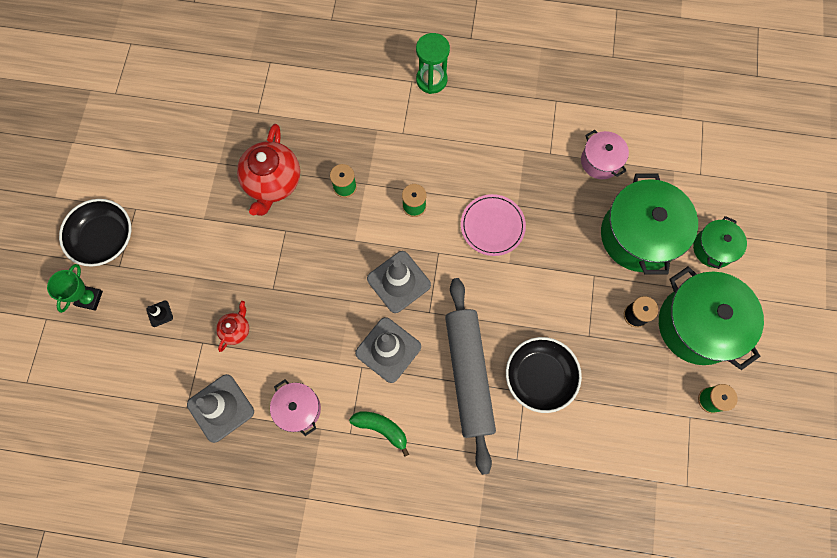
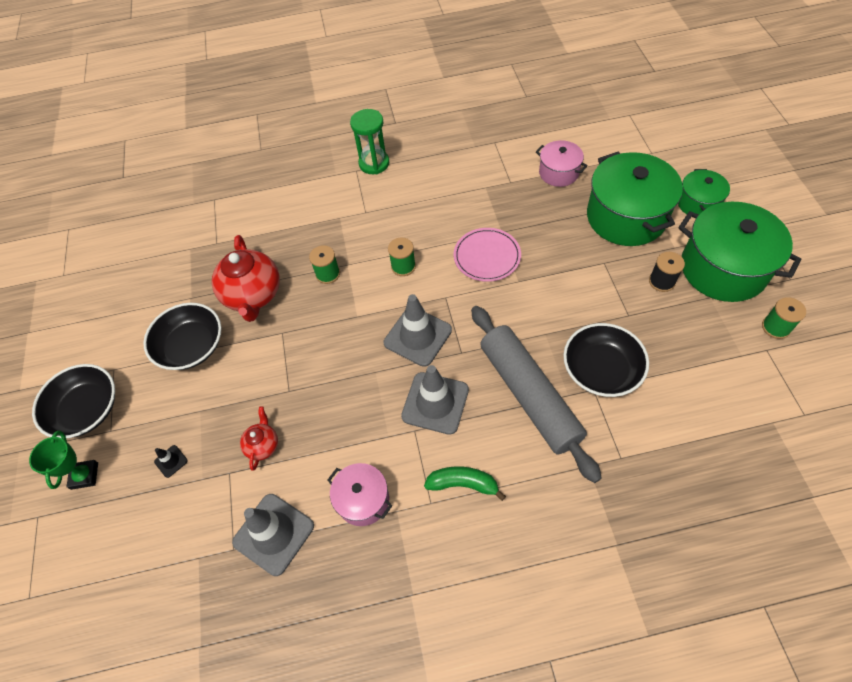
camera: 15 degrees left, 15 degrees down
none -> black bowl [143,303,221,370]

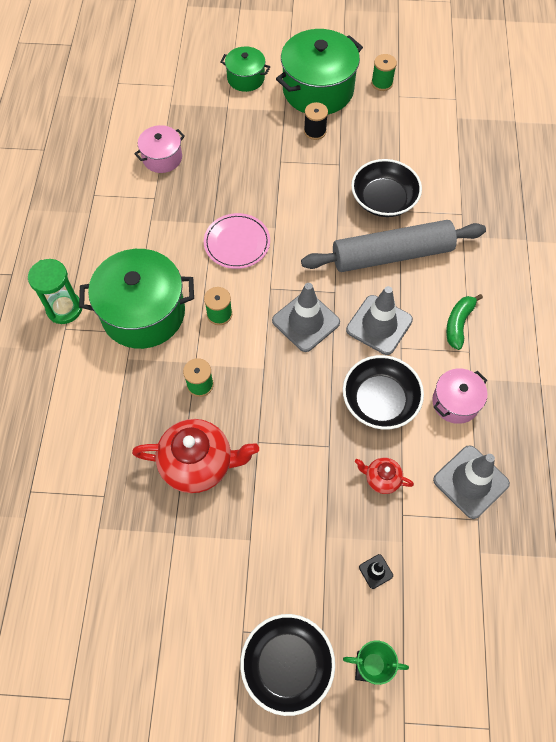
camera: 80 degrees left, 5 degrees up
black bowl [143,303,221,370] -> black bowl moved to [343,355,424,429]
green pot [587,152,683,246] -> green pot moved to [79,249,194,349]

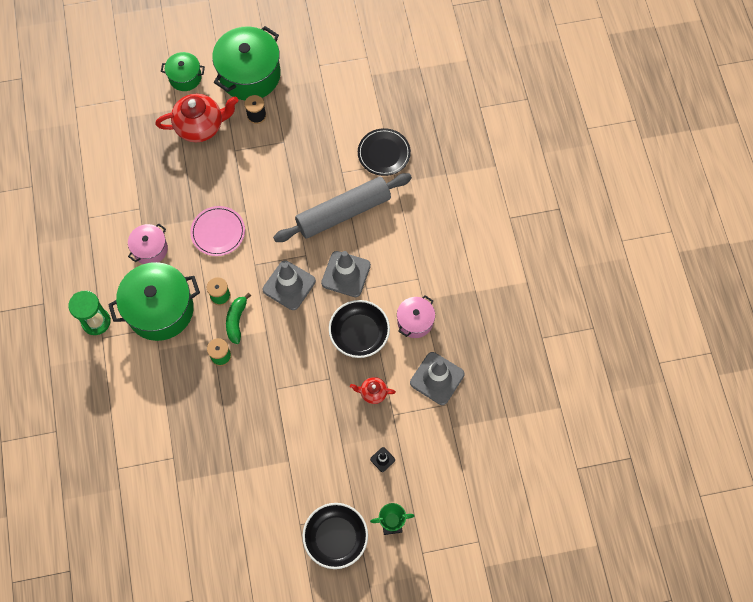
camera: 15 degrees left, 5 degrees up
red teapot [132,419,259,493] -> red teapot moved to [155,94,238,142]
pink pot [134,125,185,173] -> pink pot moved to [128,224,168,264]
black bowl [351,159,422,217] -> none
green spool [371,54,397,91] -> none
green banana [446,294,483,350] -> green banana moved to [226,293,251,344]
none -> black plate [358,128,411,176]

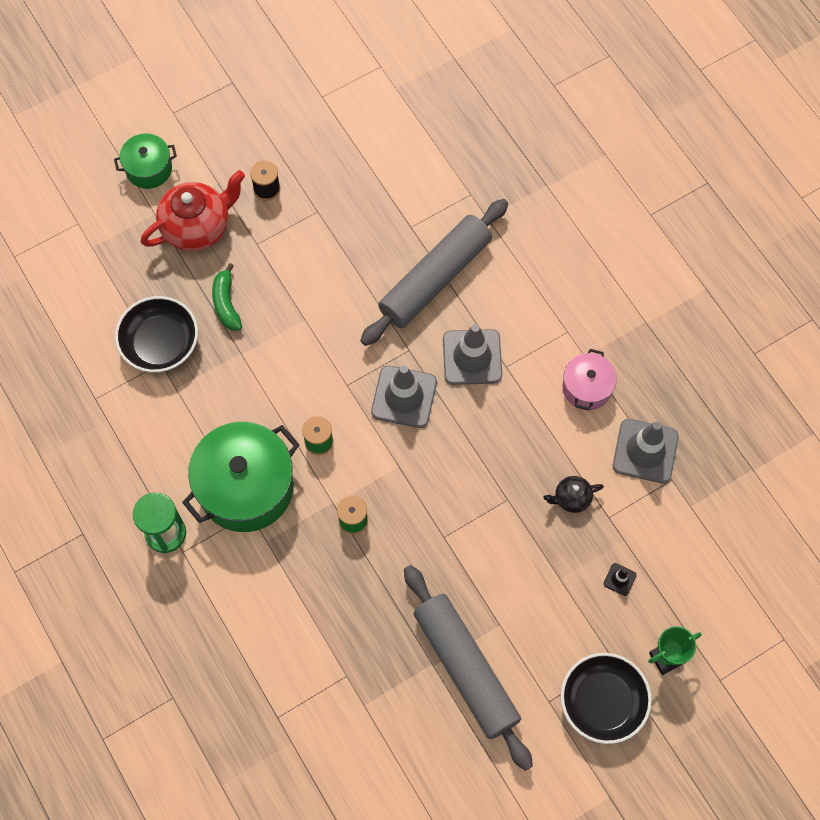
camera: 20 degrees left, 0 degrees up
pink pot [128,224,168,264] -> none
pink plate [190,206,245,256] -> none
green pot [212,26,281,100] -> none
green banana [226,293,251,344] -> green banana moved to [212,263,242,331]
black bowl [329,300,390,358] -> black bowl moved to [115,296,198,373]
red teapot [350,377,396,404] -> black teapot [543,476,604,513]
black plate [358,128,411,176] -> none
none -> grey rolling pin [404,565,533,771]

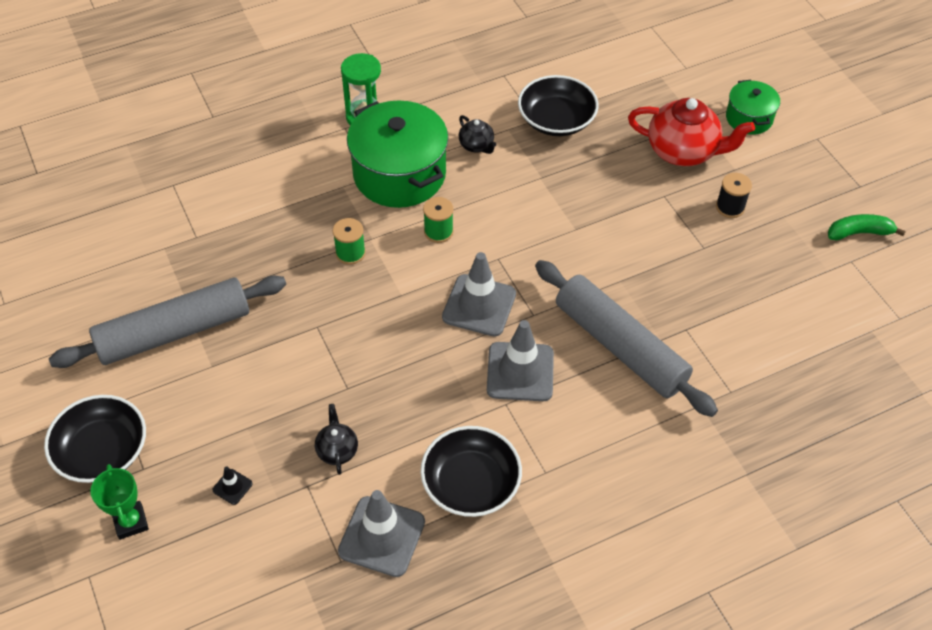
camera: 95 degrees right, 15 degrees down
red teapot [141,170,245,251] -> red teapot turned 45 degrees counterclockwise [628,98,755,166]
green banana [212,263,242,331] -> green banana moved to [828,214,906,240]
pink pot [562,349,617,411] -> black bowl [421,426,522,517]
none -> black teapot [459,115,496,154]

